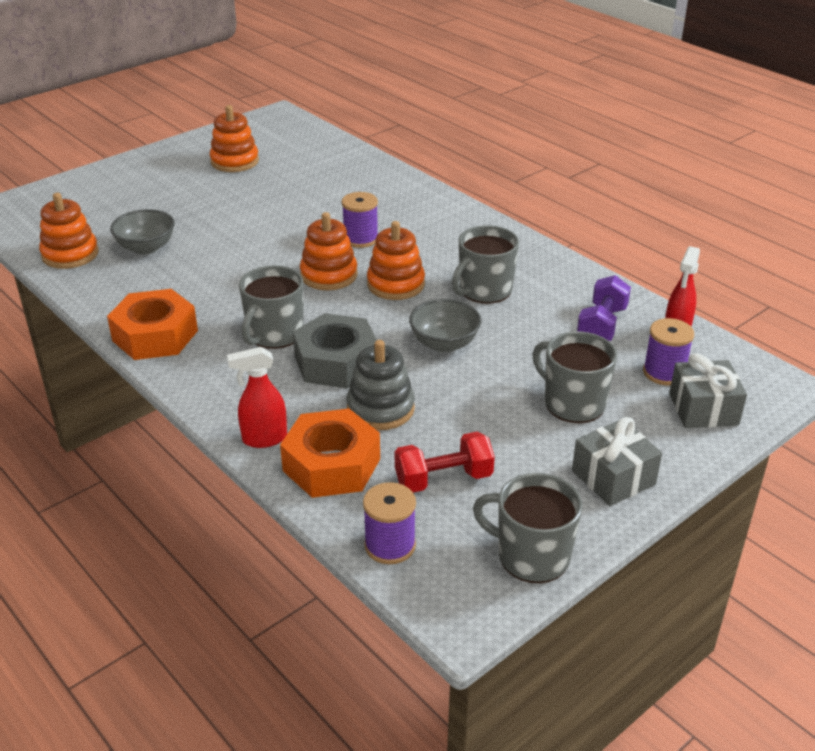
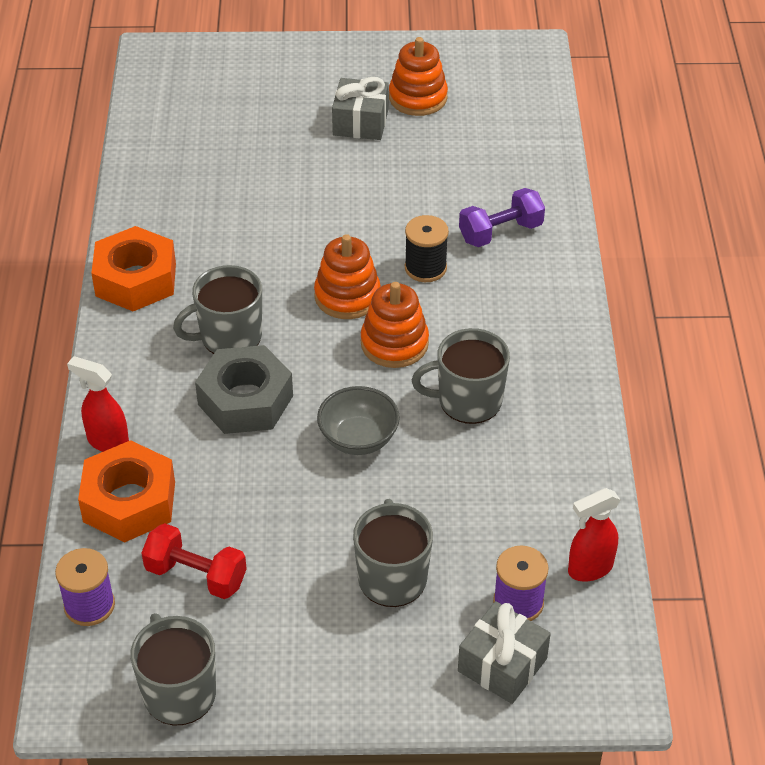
camera: 40 degrees right, 10 degrees up
orange stacking toy [39,193,99,269] -> none
grey bowl [110,209,175,255] -> none
purple spool [342,192,378,248] -> black spool [405,215,449,282]
grey stacking toy [347,340,415,430] -> none
grey gift [572,417,662,506] -> grey gift moved to [332,77,389,140]
purple dumbbell [577,275,631,341] -> purple dumbbell moved to [459,188,545,247]

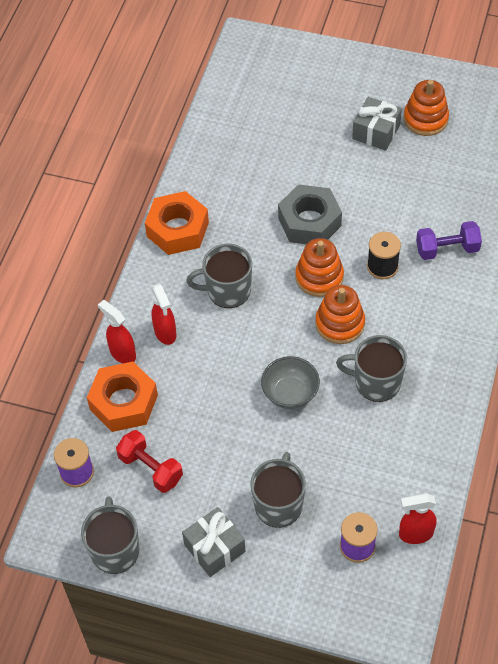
camera: 20 degrees right, 10 degrees up
grey nut [195,345,293,434] -> grey nut moved to [278,184,342,244]
grey gift [458,601,551,704] -> grey gift moved to [182,507,245,577]
none -> red spray bottle [152,283,176,345]

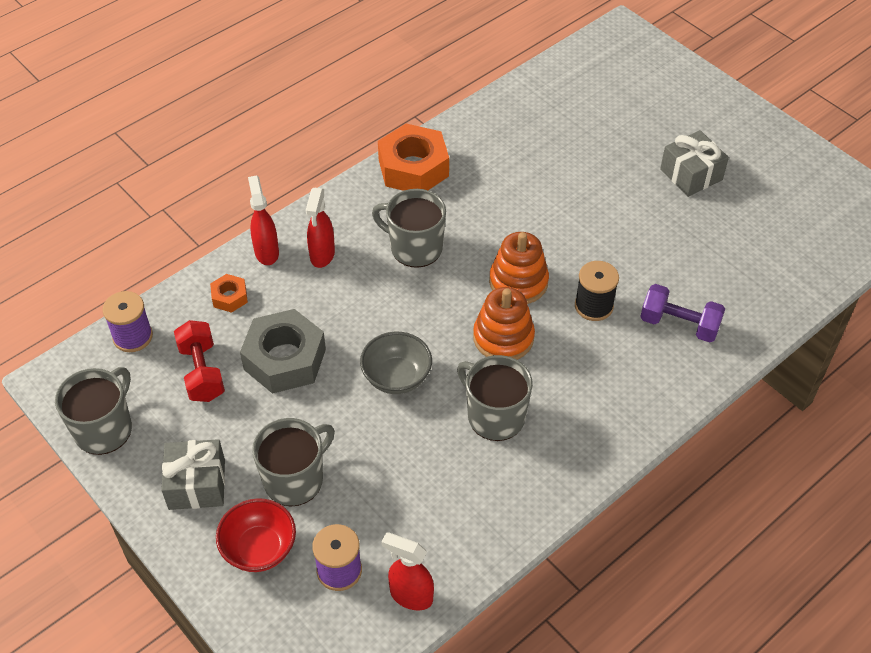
camera: 30 degrees right, 5 degrees down
orange nut [87,361,158,432] -> orange nut [210,274,248,313], size x0.48
grey nut [278,184,342,244] -> grey nut moved to [240,309,326,394]
orange stacking toy [404,80,449,136] -> none
none -> red bowl [216,498,296,572]

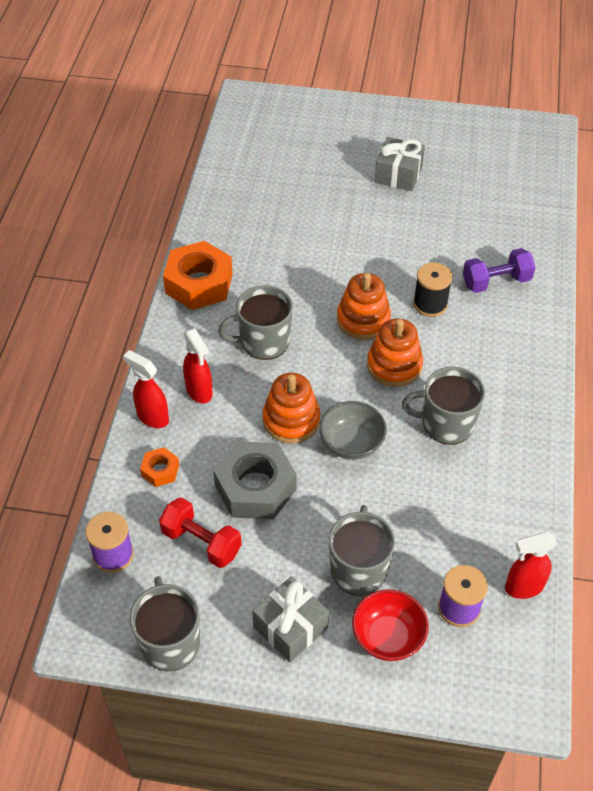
camera: 40 degrees left, 0 degrees up
none -> orange stacking toy [262,373,320,443]

